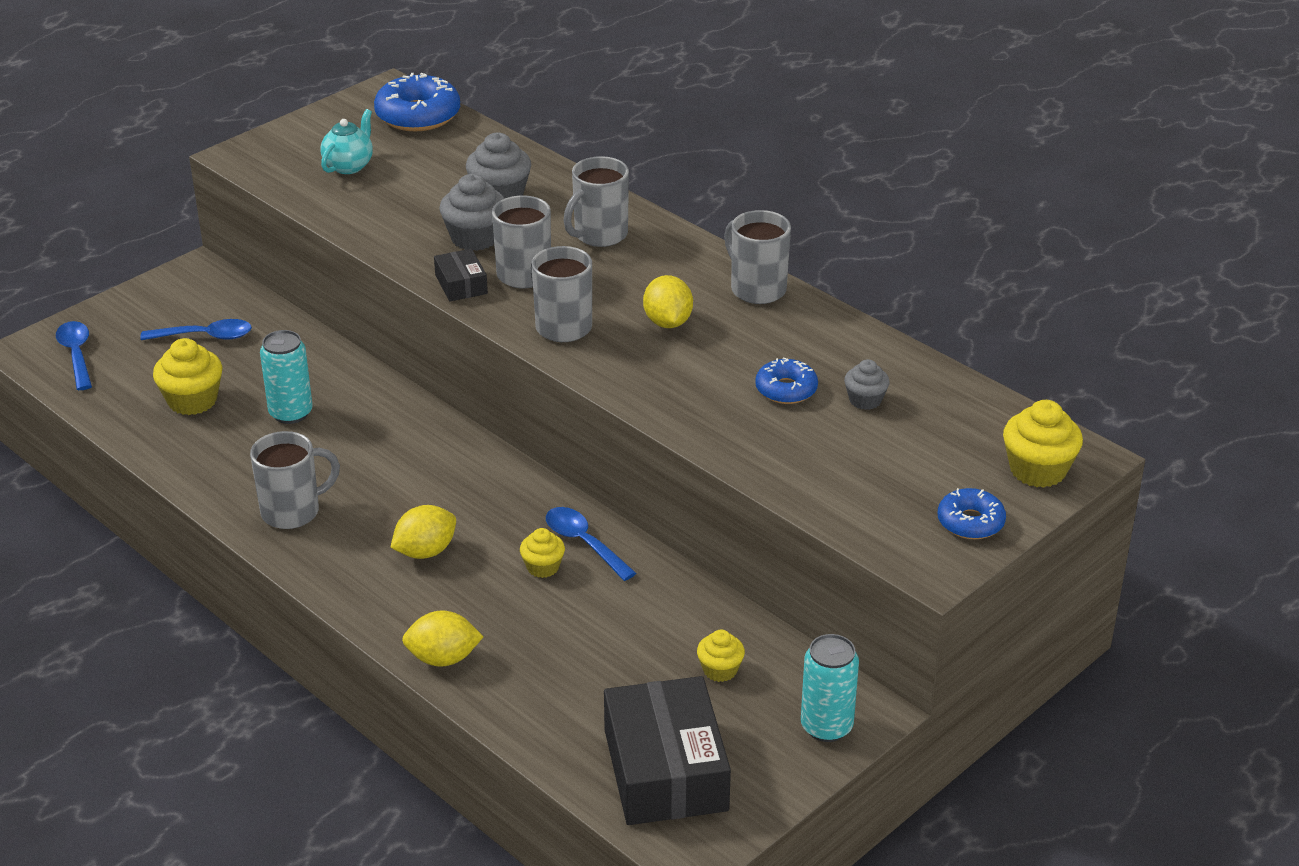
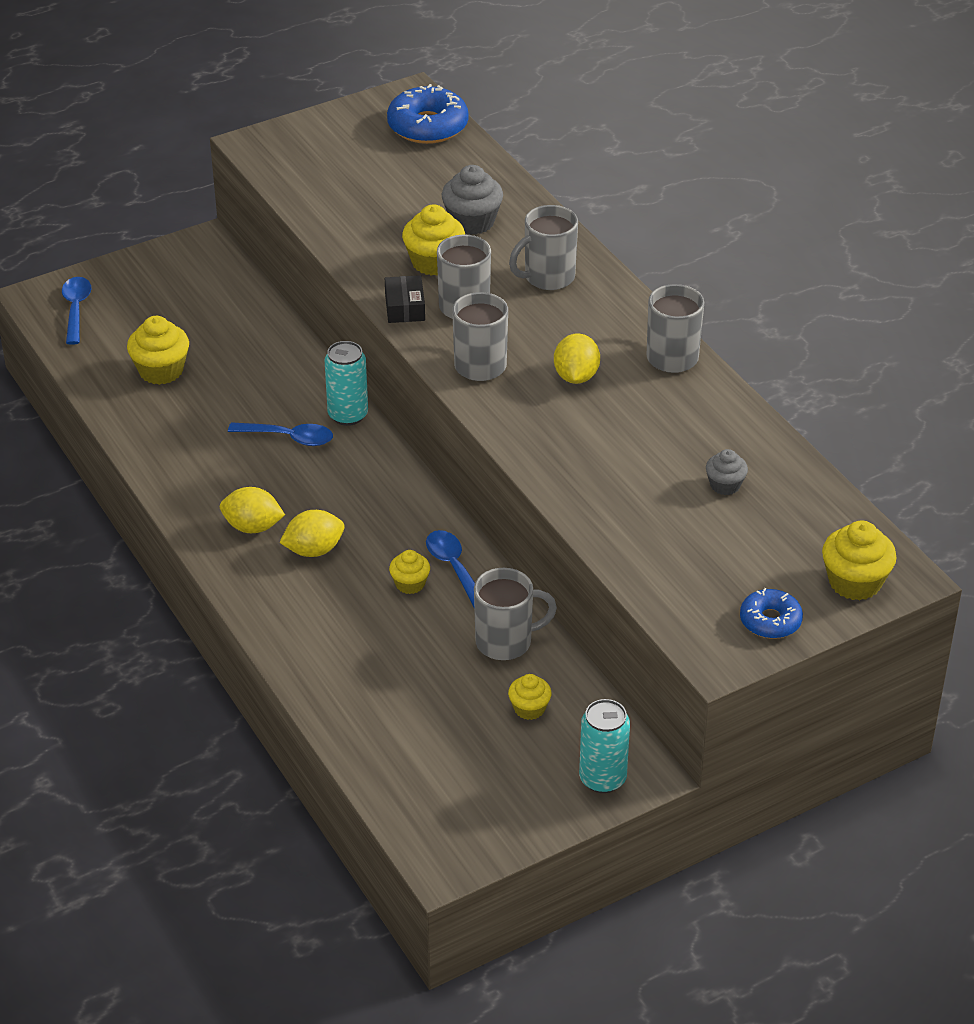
camera: 15 degrees right, 5 degrees up
blue spoon [140,319,252,340] -> blue spoon moved to [228,422,333,446]
grey mug [250,431,340,529] -> grey mug moved to [474,568,557,660]
turquoise can [260,330,313,424] -> turquoise can moved to [325,341,368,426]
turquoise teapot [320,109,373,174] -> none
yellow lemon [402,610,484,667] -> yellow lemon moved to [220,487,285,533]
grey cupcake [440,174,505,251] -> yellow cupcake [402,205,465,276]
black box [604,676,731,825] -> none
blue donut [755,358,818,404] -> none

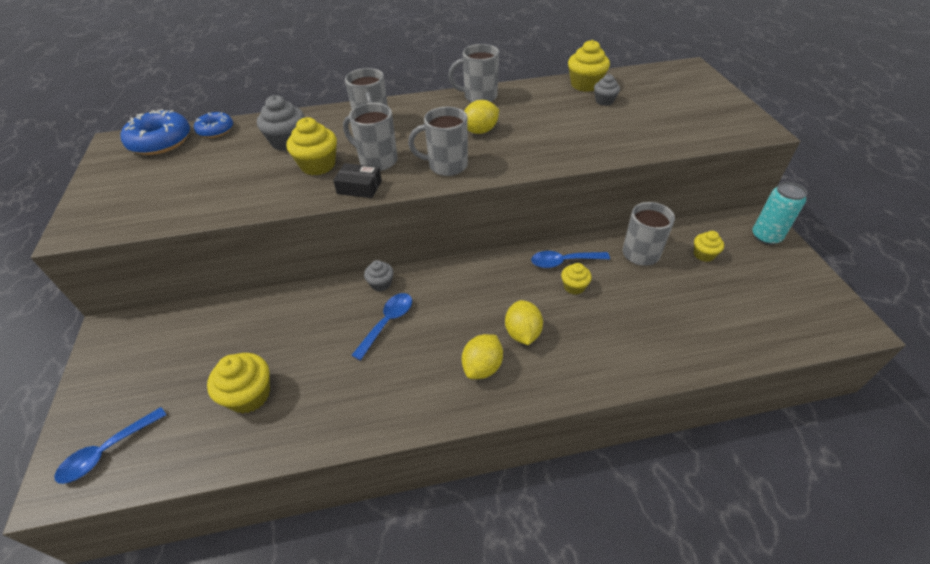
camera: 70 degrees left, 5 degrees up
blue spoon [62,277,92,345] -> blue spoon turned 60 degrees counterclockwise [54,407,166,484]
turquoise can [325,341,368,426] -> grey cupcake [364,260,394,291]
yellow lemon [554,333,600,384] -> yellow lemon turned 60 degrees counterclockwise [464,100,499,134]
blue donut [740,588,803,639] -> blue donut moved to [194,112,233,138]
yellow cupcake [822,521,897,601] -> yellow cupcake moved to [568,40,610,92]

